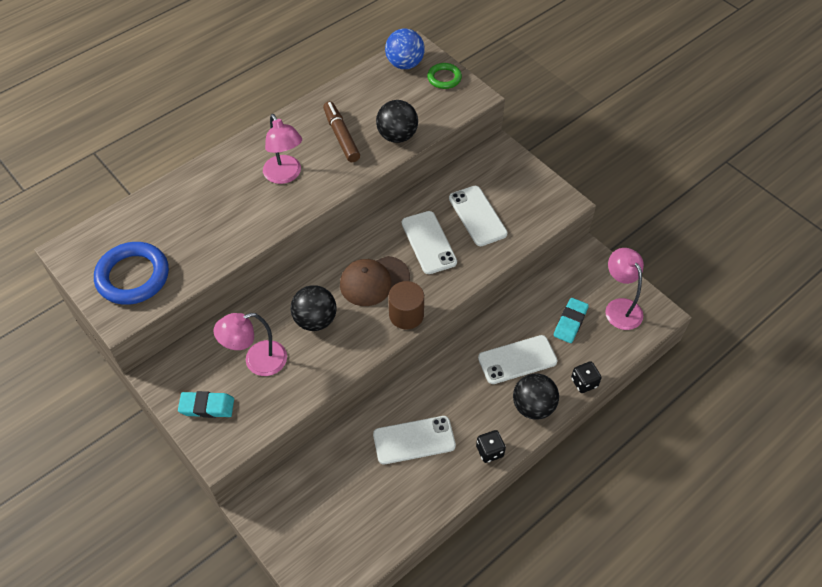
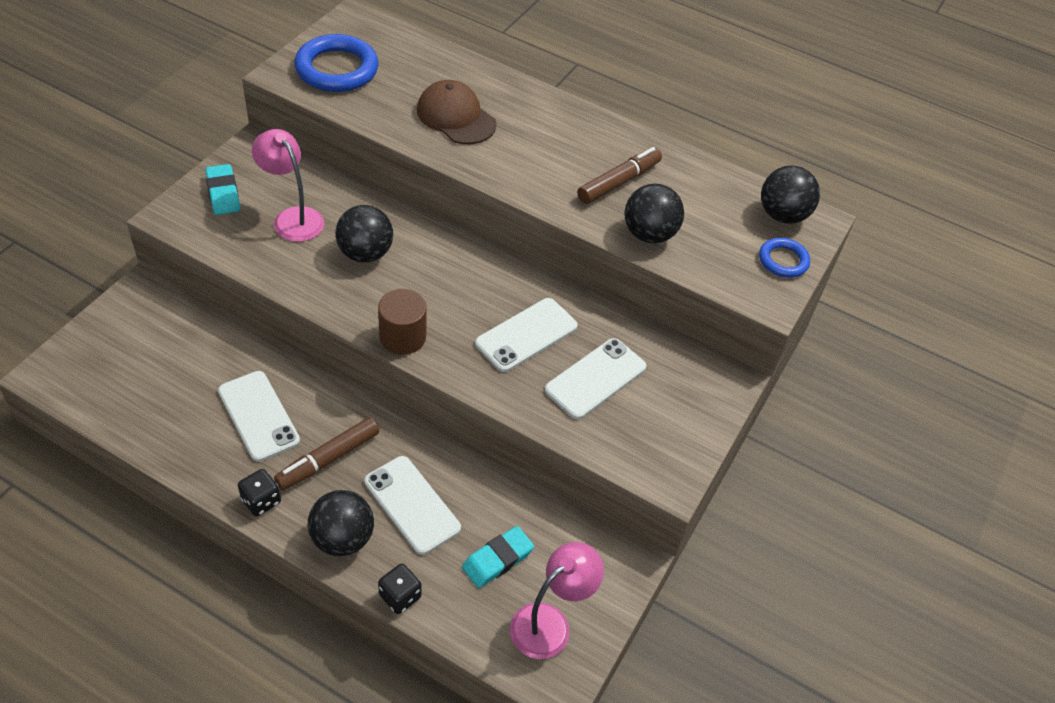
camera: 65 degrees right, 5 degrees down
pink lamp [263,114,302,184] -> none
brown cap [340,256,410,306] -> brown cap moved to [417,80,497,144]
blue ball [385,28,425,69] -> black ball [761,165,820,224]
green ring [427,63,462,89] -> blue ring [759,238,810,278]
turquoise eraser [554,298,589,343] -> turquoise eraser turned 45 degrees counterclockwise [462,526,534,588]
none -> brown marker [274,417,379,490]

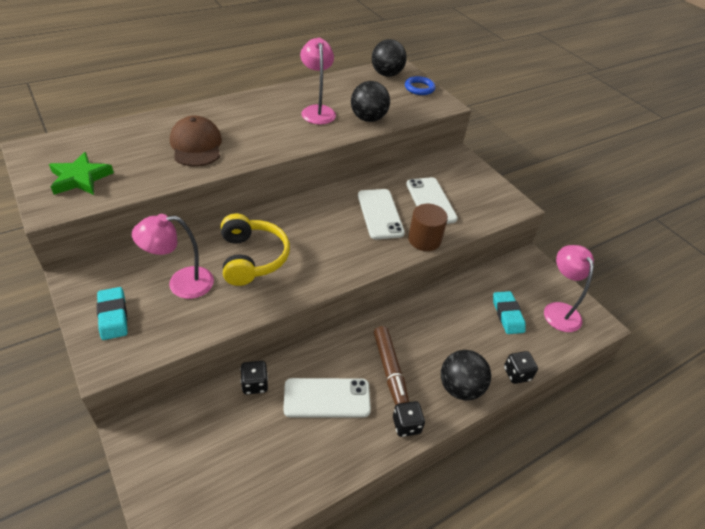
camera: 60 degrees left, 5 degrees down
turquoise eraser [205,164,240,215] -> turquoise eraser turned 60 degrees clockwise [96,287,128,340]
blue ring [295,34,379,92] -> green star [49,152,114,195]
black ball [335,205,393,263] -> yellow headphones [221,214,290,286]
white phone [365,456,461,555] -> none
brown cylinder [378,289,427,355] -> brown cylinder moved to [408,204,448,251]
brown cap [417,80,497,144] -> brown cap turned 90 degrees clockwise [170,116,222,166]
brown marker [577,147,662,204] -> pink lamp [300,38,336,125]
none -> black dice [240,361,268,394]

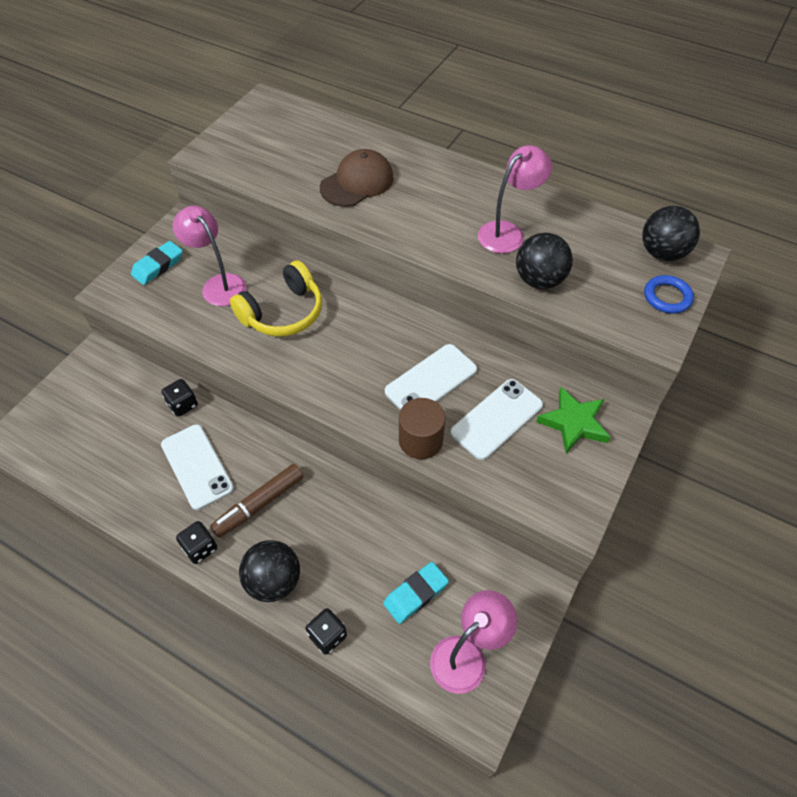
camera: 65 degrees right, 10 degrees up
green star [49,152,114,195] -> green star moved to [536,387,610,454]

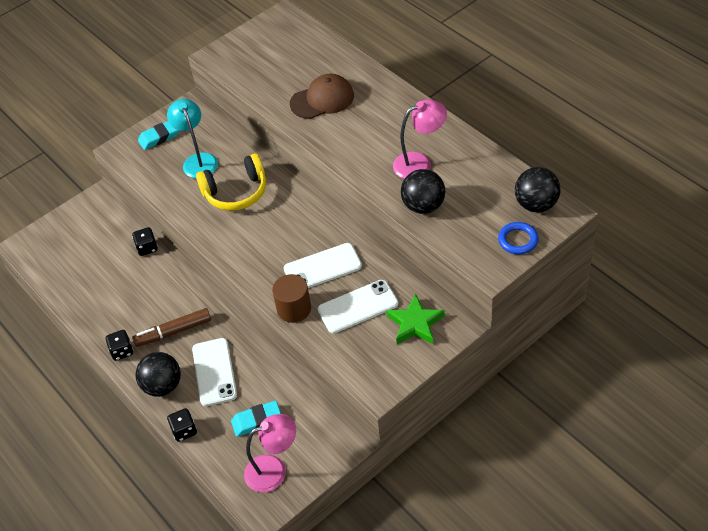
camera: 25 degrees right, 5 degrees down
white phone [161,425,234,510] -> white phone moved to [192,338,237,406]
pink lamp [173,206,246,306] -> turquoise lamp [167,99,218,178]

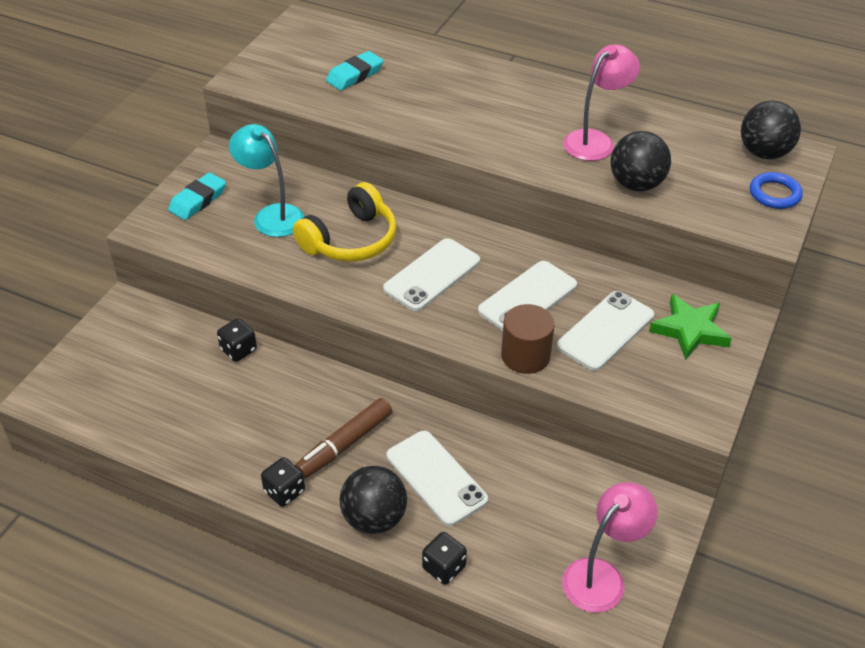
camera: 30 degrees left, 5 degrees down
turquoise eraser [231,401,281,437] -> turquoise eraser moved to [326,51,383,91]
brown cap [290,74,354,119] -> none
none -> white phone [383,238,480,311]

